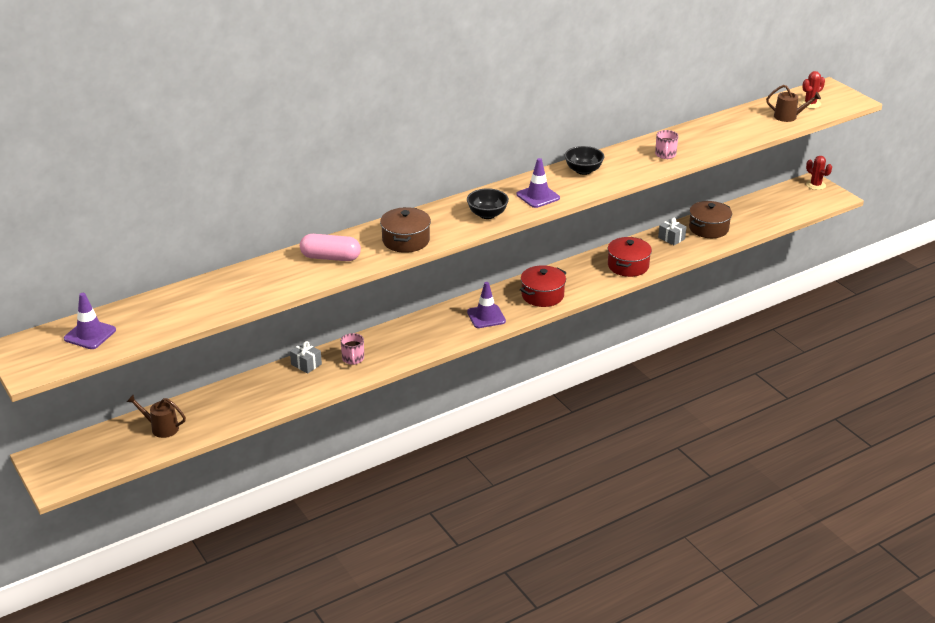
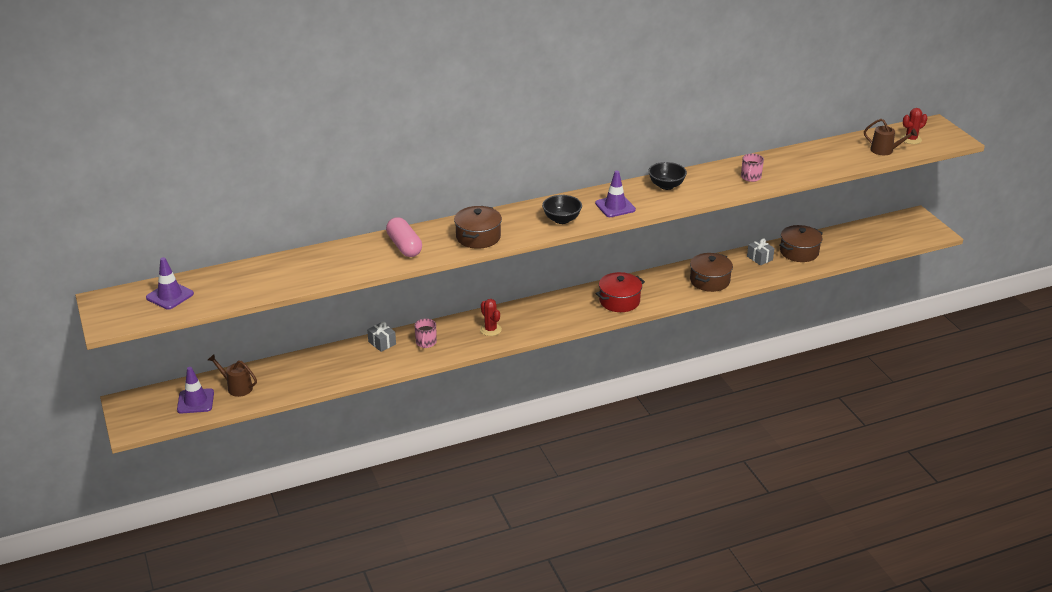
camera: 10 degrees right, 0 degrees up
pink capsule [300,234,361,261] -> pink capsule turned 45 degrees clockwise [386,217,422,257]
purple traffic cone [467,282,506,328] -> purple traffic cone moved to [177,367,214,413]
red pot [608,237,652,277] -> brown pot [690,253,733,292]
red cactus [806,156,832,190] -> red cactus moved to [480,299,502,336]

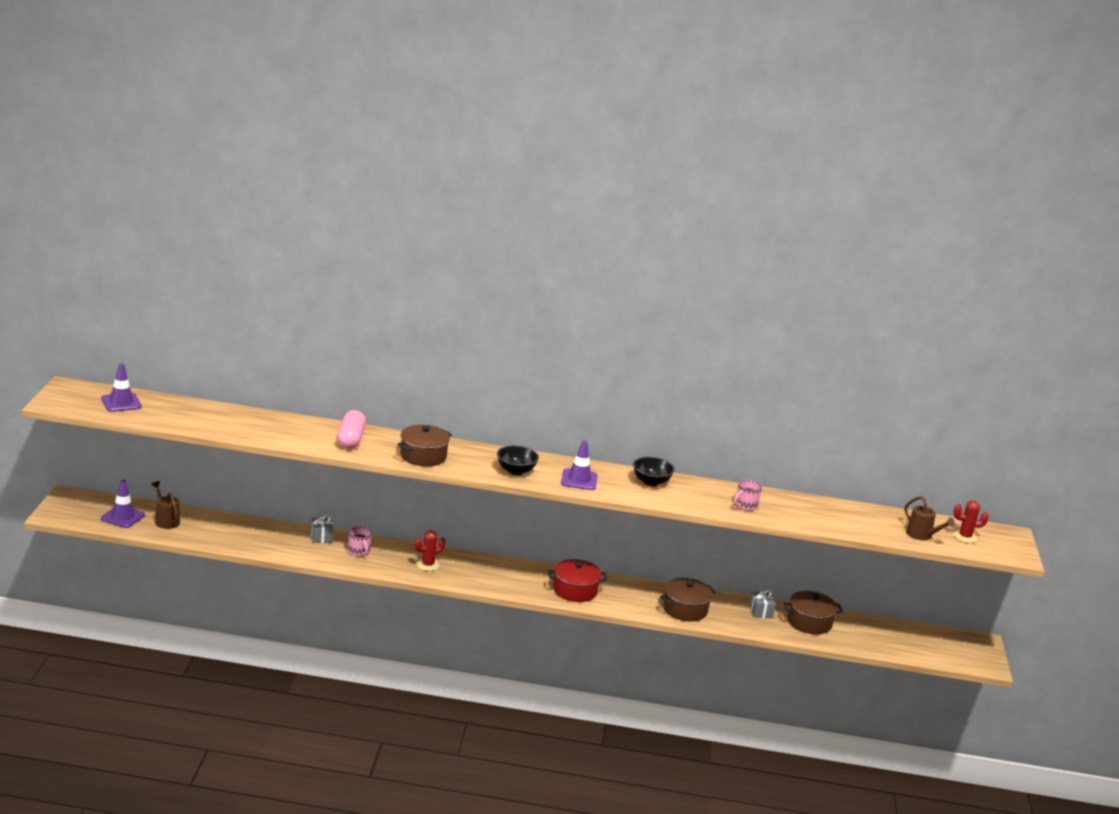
camera: 25 degrees right, 10 degrees down
pink mug [415,319,437,348] -> pink mug turned 60 degrees counterclockwise [348,526,372,557]
red cactus [480,299,502,336] -> red cactus turned 60 degrees clockwise [415,531,445,571]

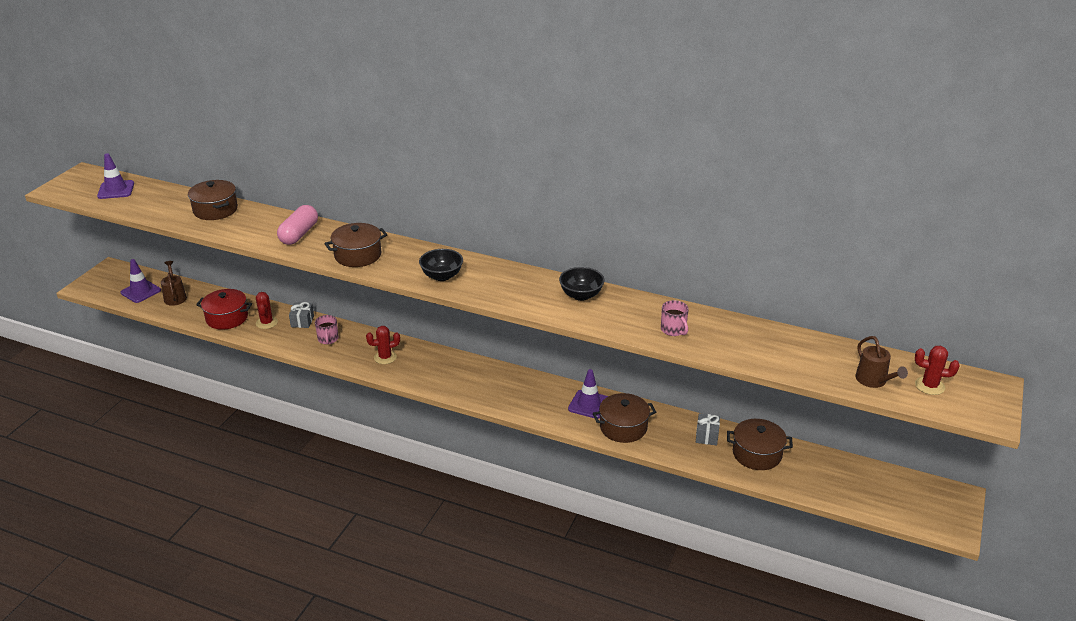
camera: 20 degrees right, 10 degrees up
red pot [548,559,607,602] -> red pot moved to [196,289,252,330]
purple traffic cone [561,440,598,490] -> purple traffic cone moved to [568,369,608,419]
pink mug [734,479,762,511] -> pink mug turned 90 degrees counterclockwise [661,300,689,336]
none -> brown pot [188,180,238,220]
none -> red cactus [256,292,278,329]

